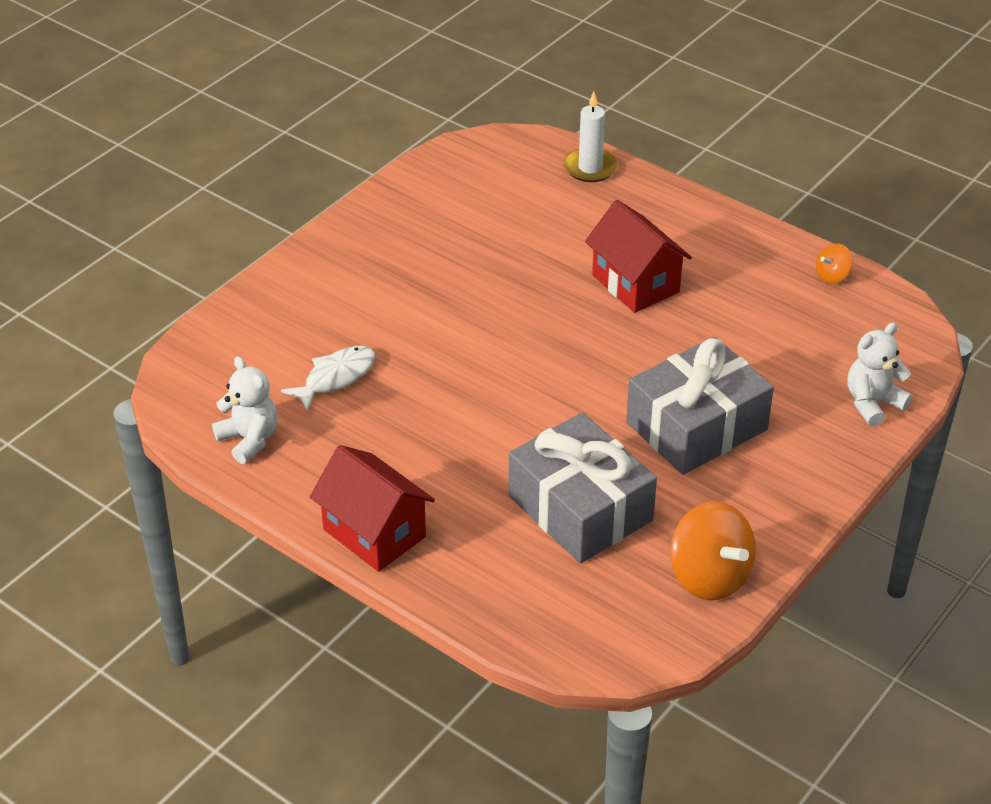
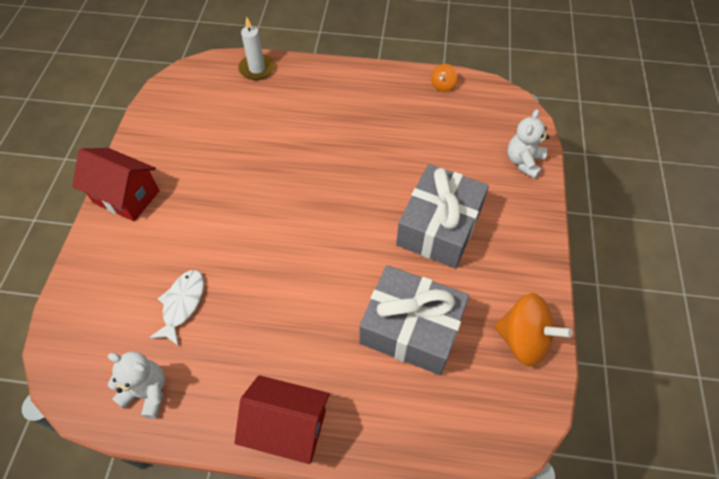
camera: 30 degrees left, 15 degrees up
red house [585,200,692,313] -> red house moved to [73,148,160,221]

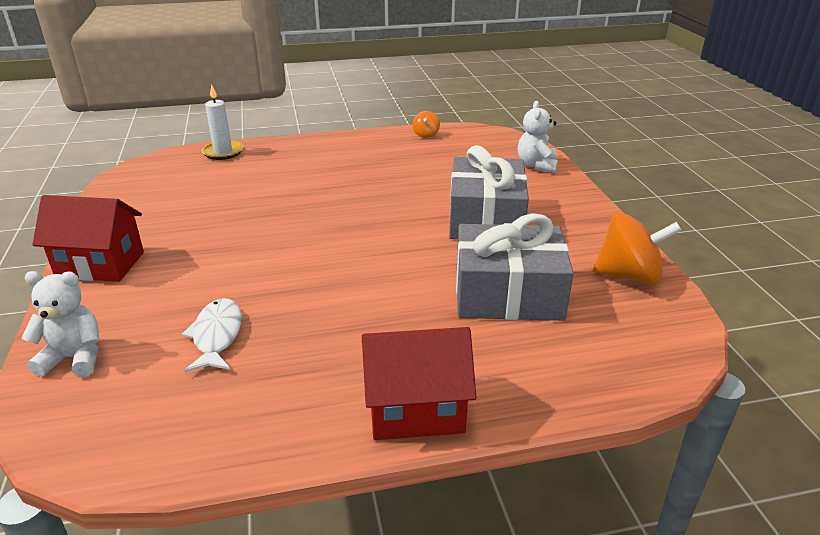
camera: 20 degrees left, 25 degrees down
white teddy bear [108,352,165,419] -> white teddy bear moved to [21,271,99,377]

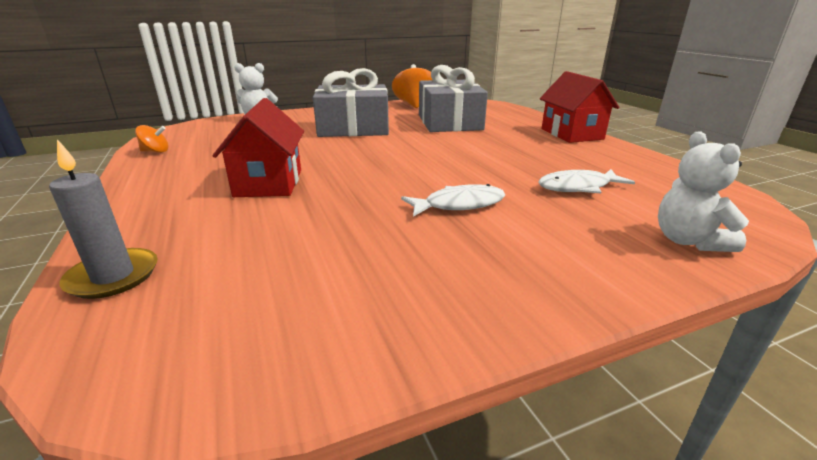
camera: 100 degrees left, 5 degrees down
red house [32,195,144,282] -> red house moved to [212,98,304,197]
white candle [202,84,243,160] -> grey candle [49,139,158,299]
none -> white fish [401,184,505,217]

